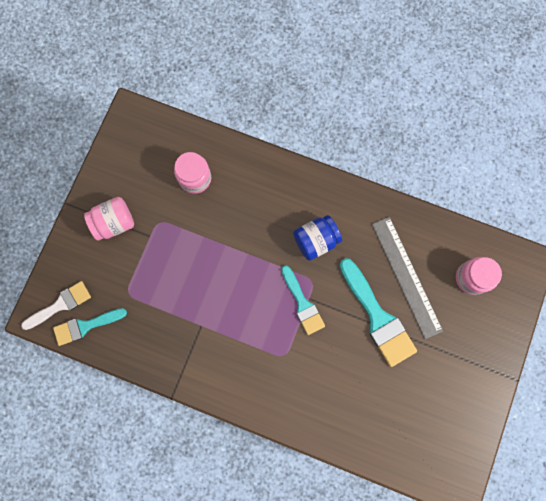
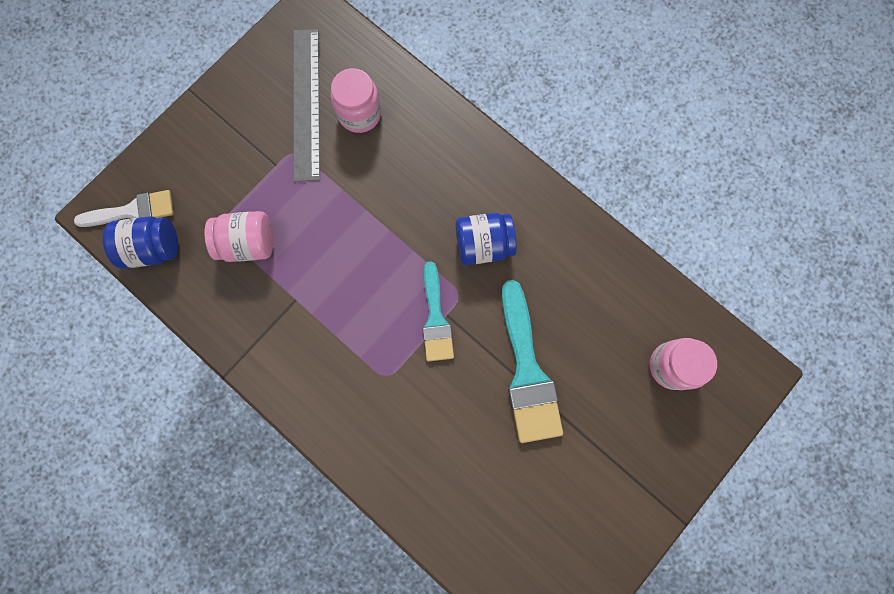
camera: 20 degrees right, 0 degrees up
turquoise brush [53,308,127,346] -> blue jar [102,216,179,269]
pink jar [84,197,134,241] -> pink jar moved to [205,211,273,262]
grey ruler [372,217,443,339] -> grey ruler moved to [293,29,320,182]

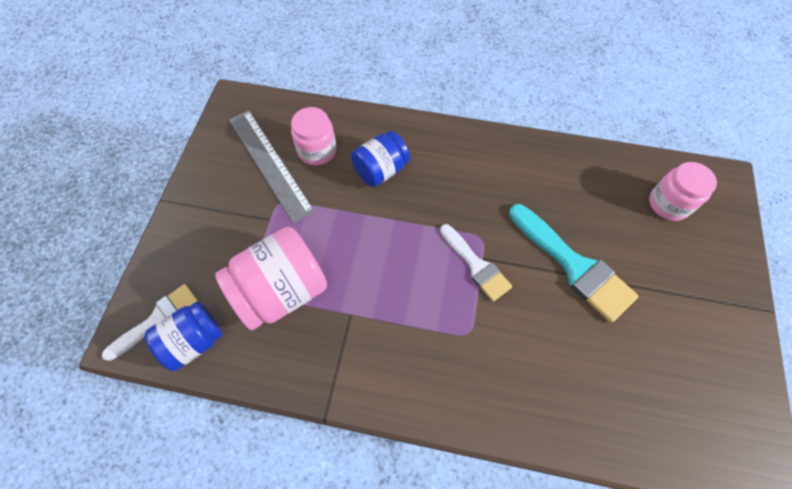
camera: 30 degrees left, 15 degrees down
pink jar [205,211,273,262] -> pink jar [215,227,327,330], size x1.56
turquoise brush [423,261,454,361] -> white brush [440,224,512,302]
blue jar [456,213,517,265] -> blue jar moved to [351,131,410,187]

